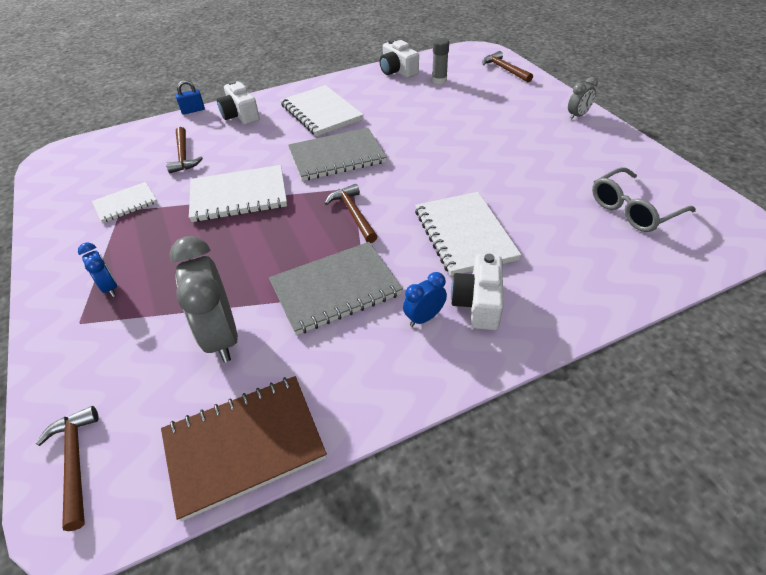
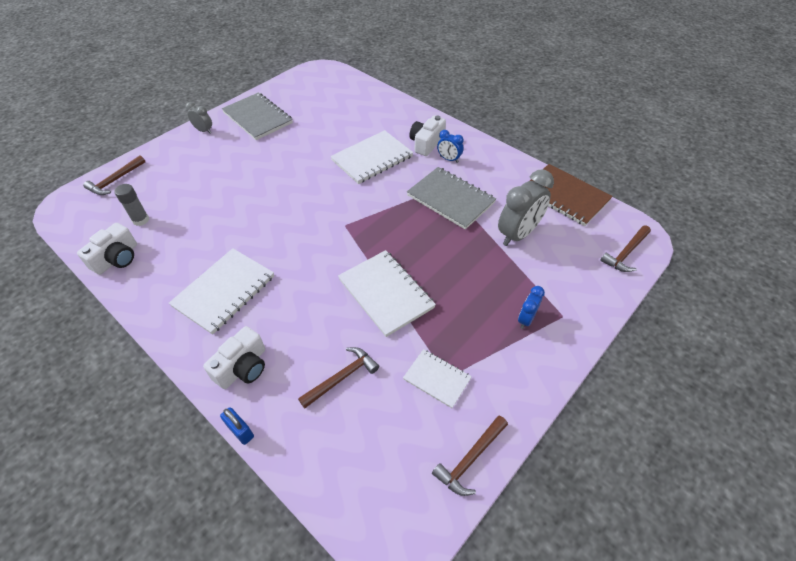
camera: 115 degrees left, 5 degrees up
grey notebook [288,128,387,181] -> grey notebook moved to [222,93,293,140]
brown hammer [325,184,378,243] -> brown hammer moved to [432,416,508,496]
white camera [451,254,504,330] -> white camera turned 135 degrees clockwise [409,115,446,156]
grey glasses [592,167,696,232] -> none

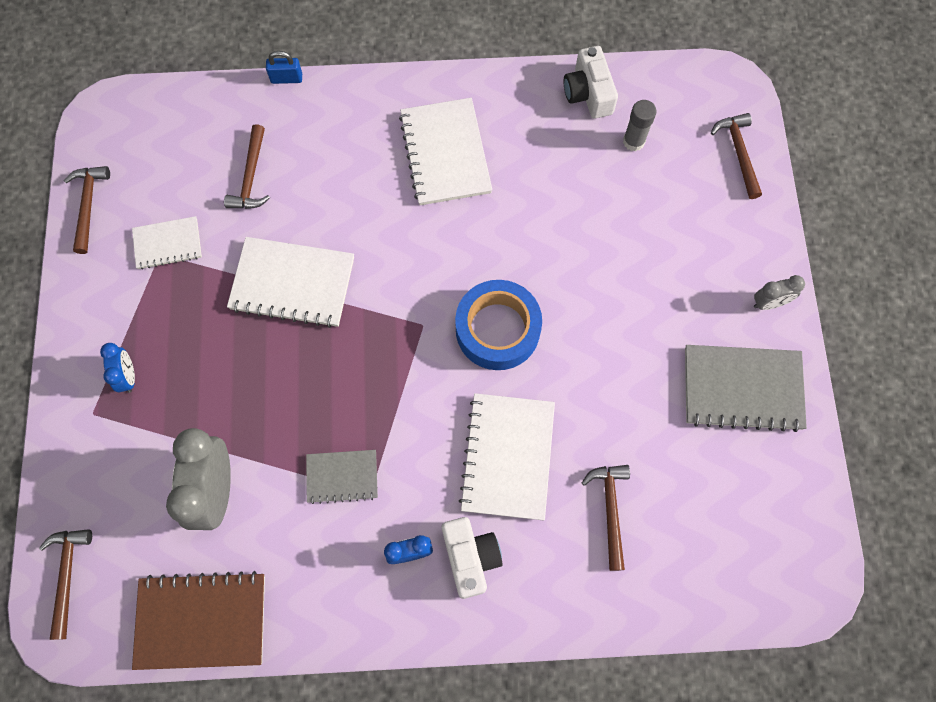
camera: 135 degrees right, 20 degrees up
white camera [203,326,265,389] -> none
grey notebook [407,167,496,229] -> grey notebook [306,450,378,504], size x0.58
none -> blue tape [455,280,542,370]
none -> brown hammer [582,465,630,571]

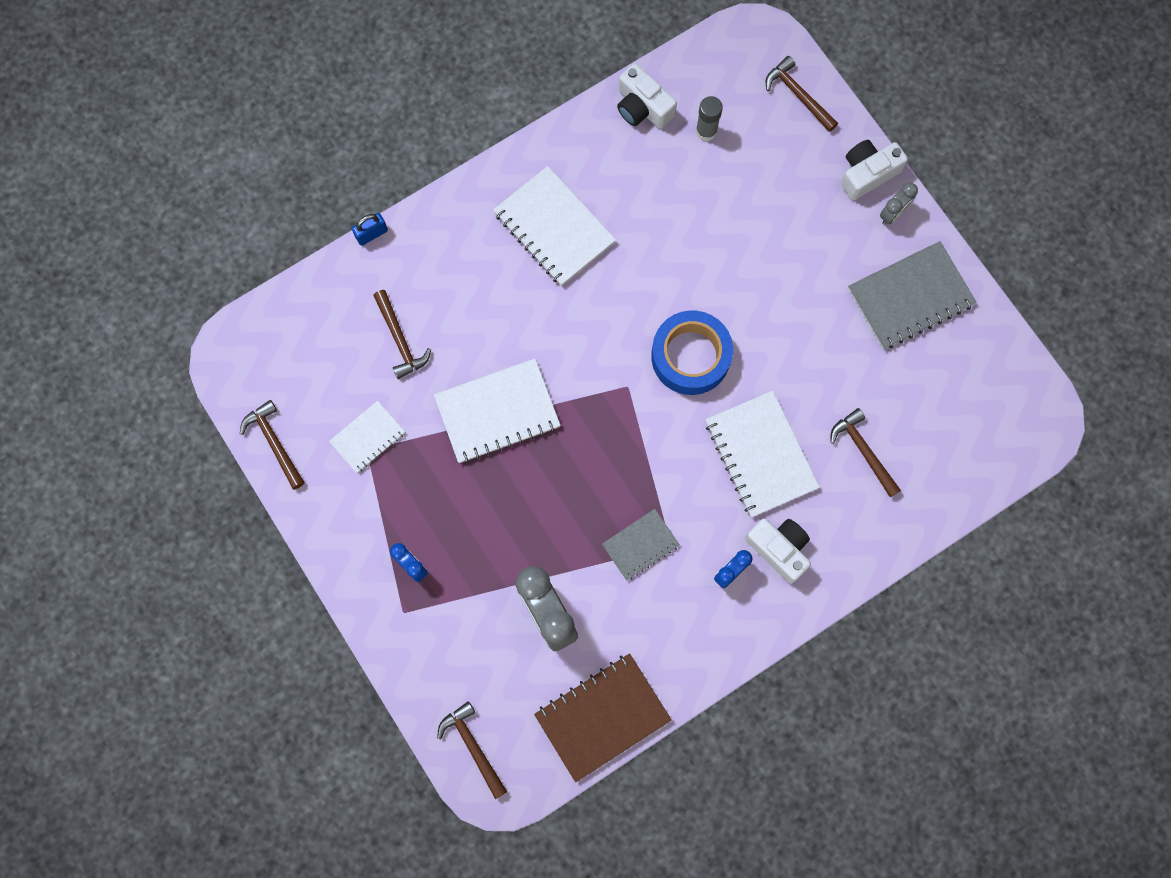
camera: 30 degrees left, 5 degrees up
none -> white camera [841,140,908,200]

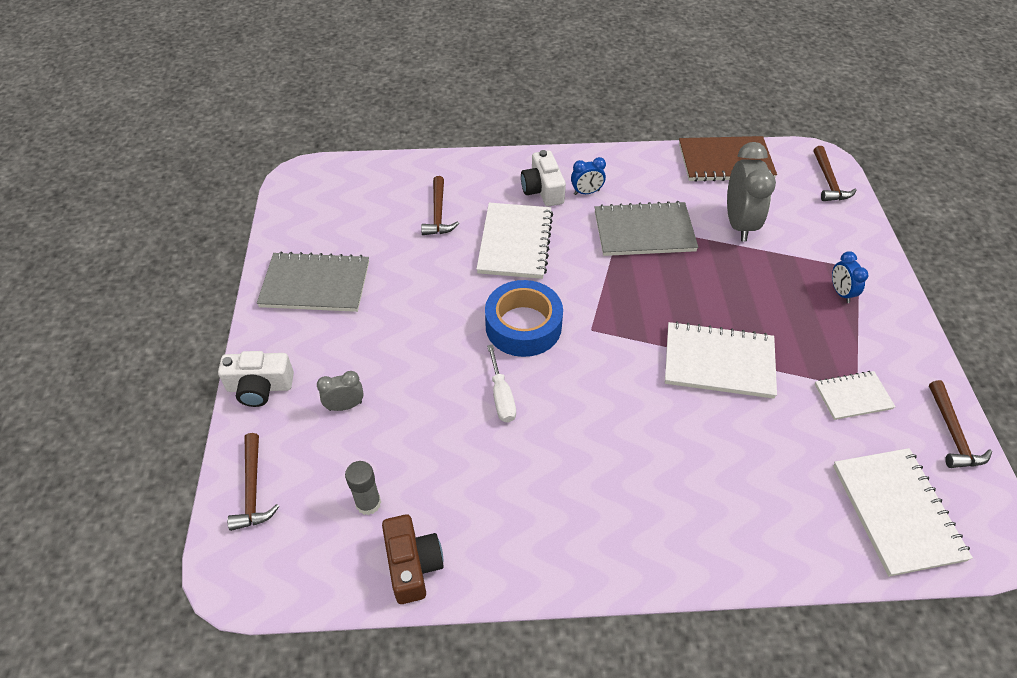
camera: 150 degrees left, 25 degrees down
blue padlock [352,213,388,246] -> none
brown hammer [373,290,431,379] -> none
white notebook [493,166,616,286] -> white notebook moved to [833,448,973,577]
grey notebook [602,509,680,581] -> grey notebook [595,201,698,256], size x1.71
white camera [617,63,677,129] -> brown camera [382,514,444,604]
grey clock [880,183,918,225] -> grey clock moved to [317,371,364,411]
none -> white screwdriver [487,344,516,423]

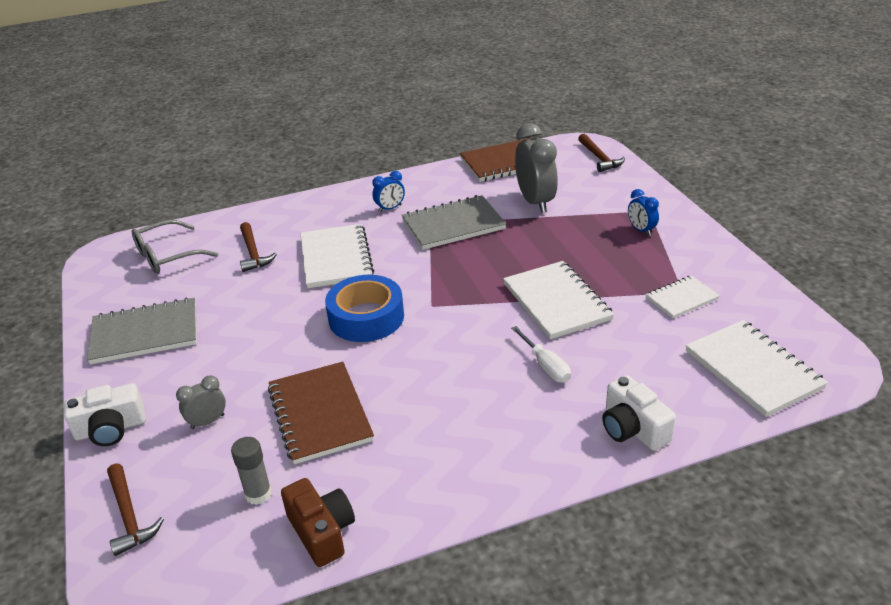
camera: 15 degrees left, 15 degrees down
white screwdriver [487,344,516,423] -> white screwdriver moved to [511,326,571,383]
white camera [521,150,566,207] -> white camera moved to [602,375,676,451]
white notebook [665,321,777,399] -> white notebook turned 75 degrees clockwise [503,261,614,339]
brown hammer [929,380,992,468] -> none
none -> grey glasses [132,220,218,274]
none -> brown notebook [268,362,374,464]

